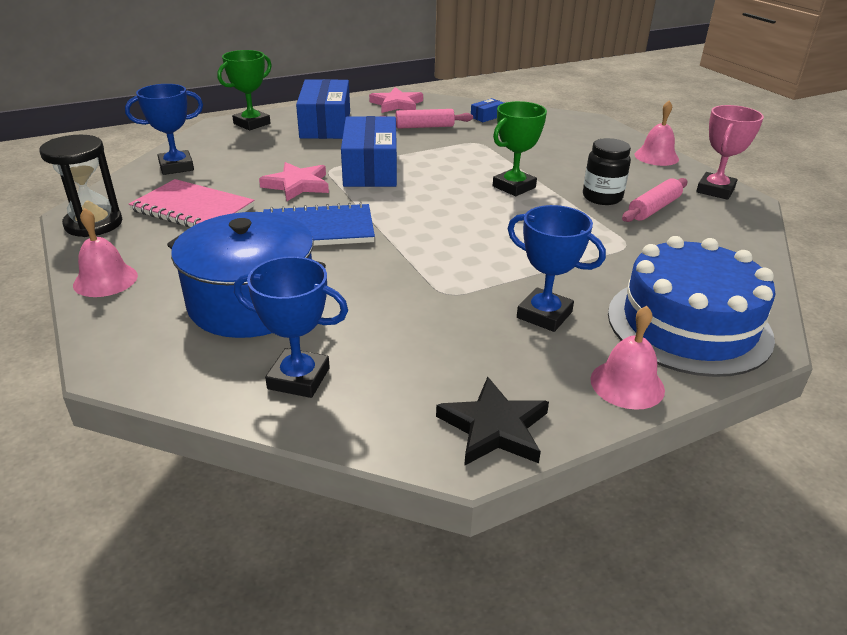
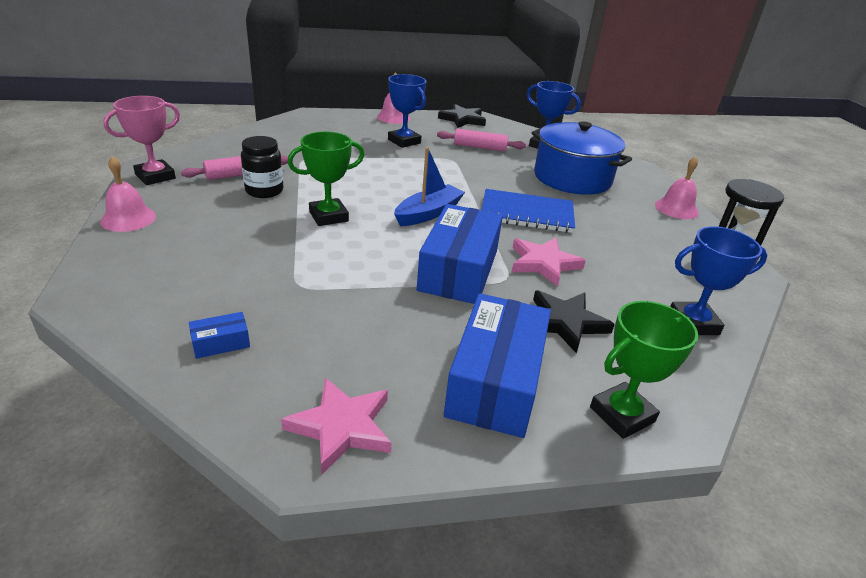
camera: 165 degrees left, 0 degrees up
pink notebook [129,179,254,227] -> none
pink rolling pin [379,109,473,129] -> pink rolling pin moved to [437,129,526,151]
blue cake [608,236,775,377] -> none
none -> blue boat [394,147,465,226]
none -> black star [533,291,615,353]

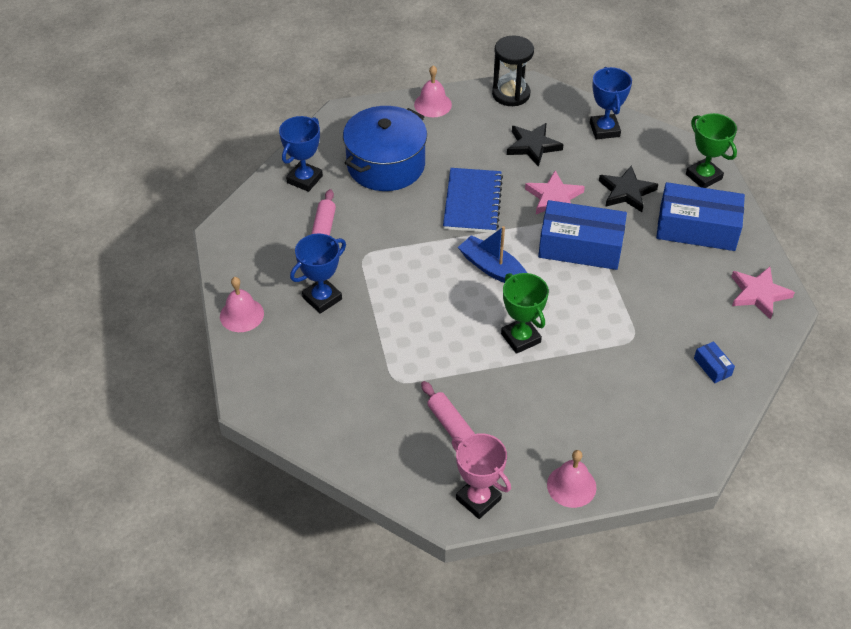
camera: 90 degrees left, 15 degrees up
black jar [241,136,283,198] -> none
black star [438,104,486,128] -> black star moved to [507,123,564,167]

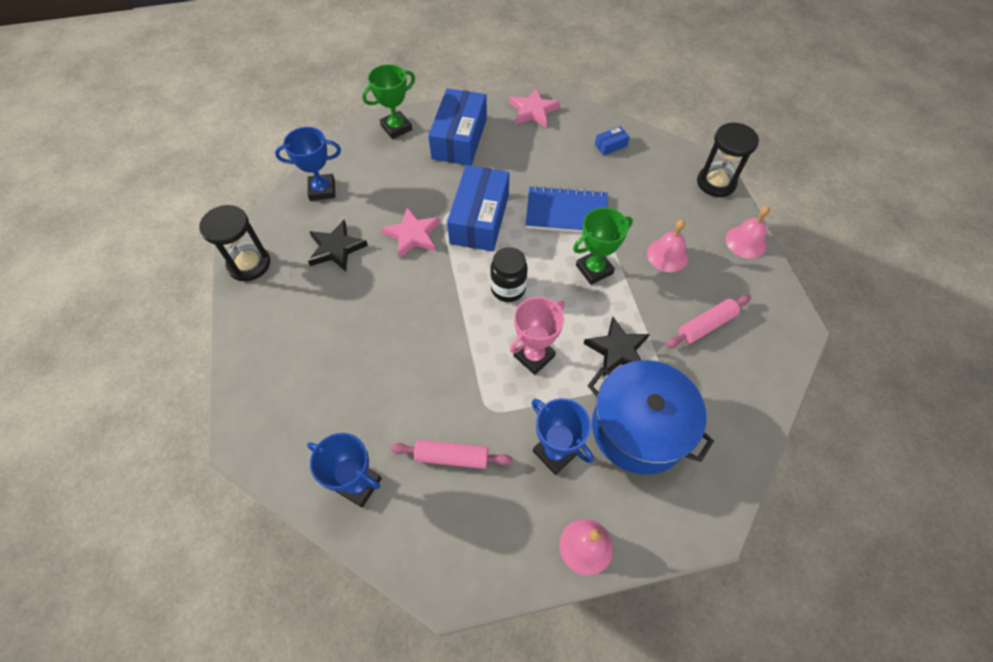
camera: 90 degrees left, 10 degrees up
blue pot [343,106,427,191] -> blue pot moved to [587,360,714,475]
pink bell [414,65,452,117] -> pink bell moved to [647,220,688,272]
blue notebook [443,168,503,233] -> blue notebook moved to [526,186,608,233]
pink trophy [452,433,511,519] -> pink trophy moved to [510,297,565,375]
blue boat [458,226,527,283] -> black jar [490,247,528,302]
black star [599,166,658,212] -> black star moved to [583,317,650,377]
none -> black hourglass [697,123,759,197]

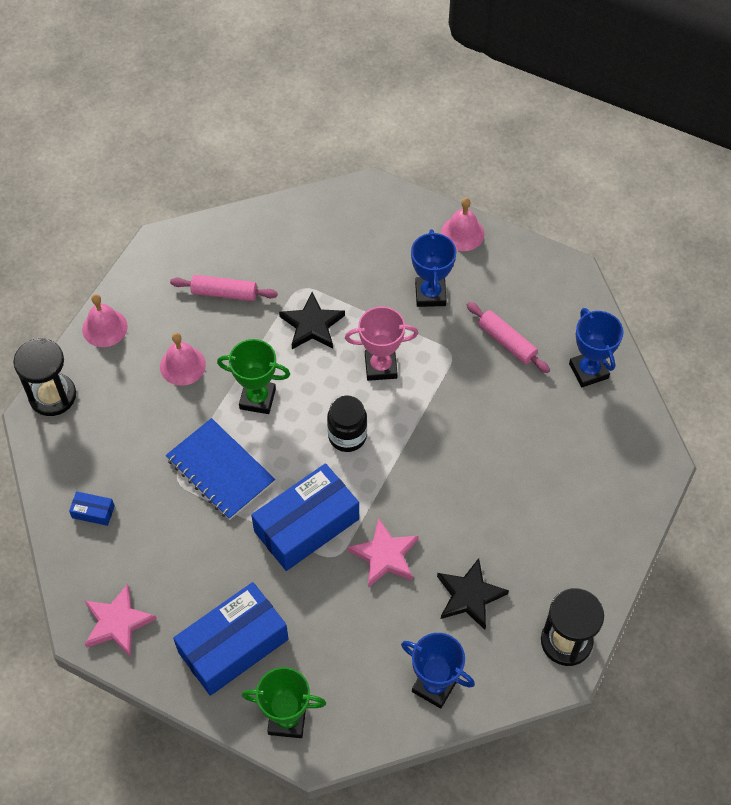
camera: 140 degrees left, 0 degrees up
blue pot [587,360,714,475] -> none

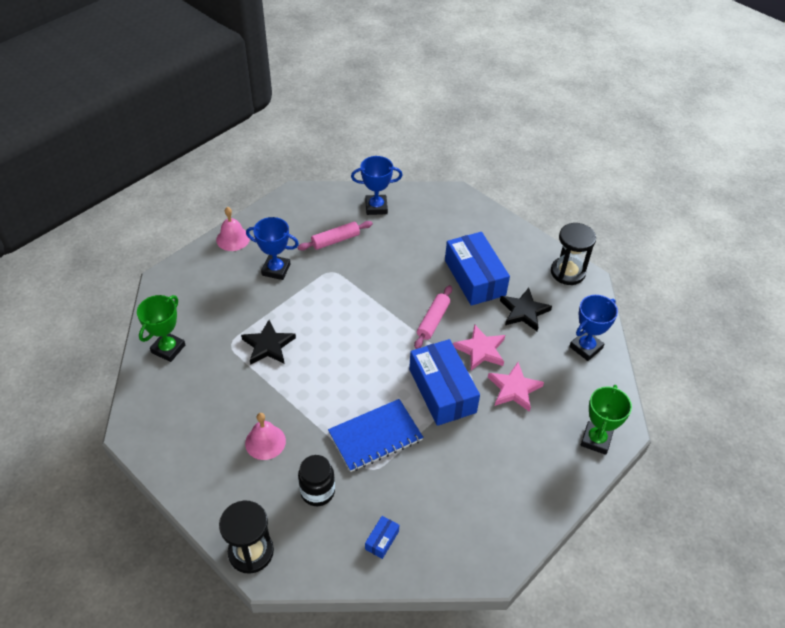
camera: 75 degrees left, 10 degrees down
pink bell [82,294,128,347] -> none
pink star [85,584,156,657] -> pink star moved to [488,362,544,412]
pink rolling pin [170,275,278,301] -> pink rolling pin moved to [414,285,452,349]
blue box [173,582,289,696] -> blue box moved to [445,232,510,306]
green trophy [217,339,290,414] -> green trophy moved to [137,295,185,362]
black jar [327,396,367,452] -> black jar moved to [298,455,335,506]
pink trophy [345,307,418,381] -> none

